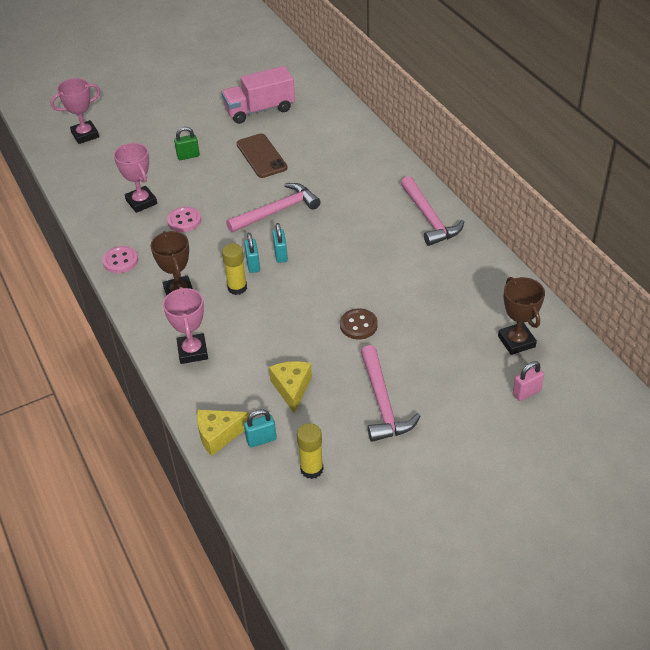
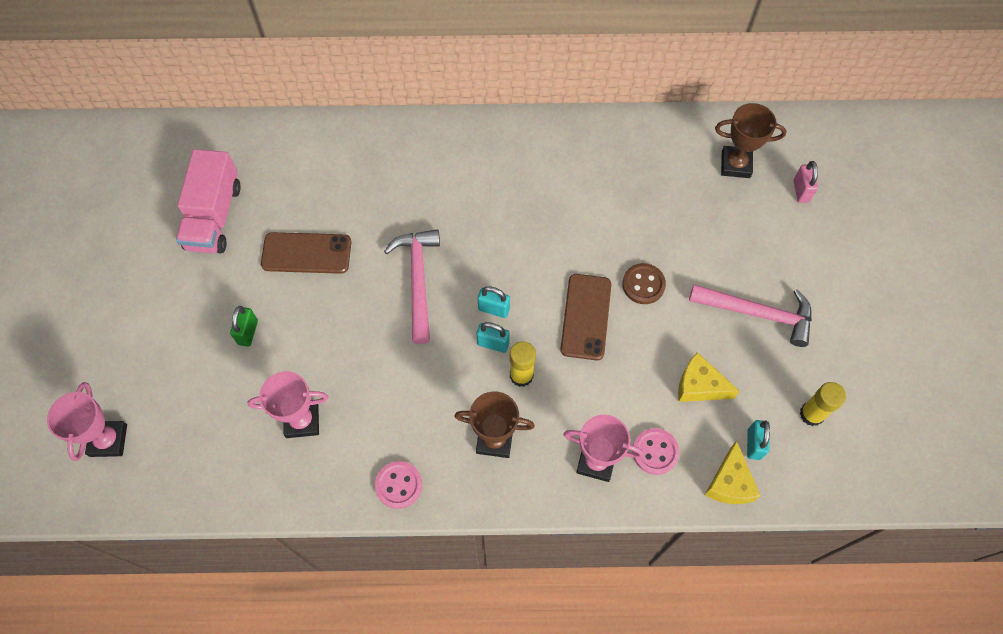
camera: 65 degrees left, 20 degrees up
pink button [167,207,201,232] -> pink button moved to [632,428,679,475]
pink hammer [401,176,464,246] -> none
none -> brown phone [560,274,611,360]

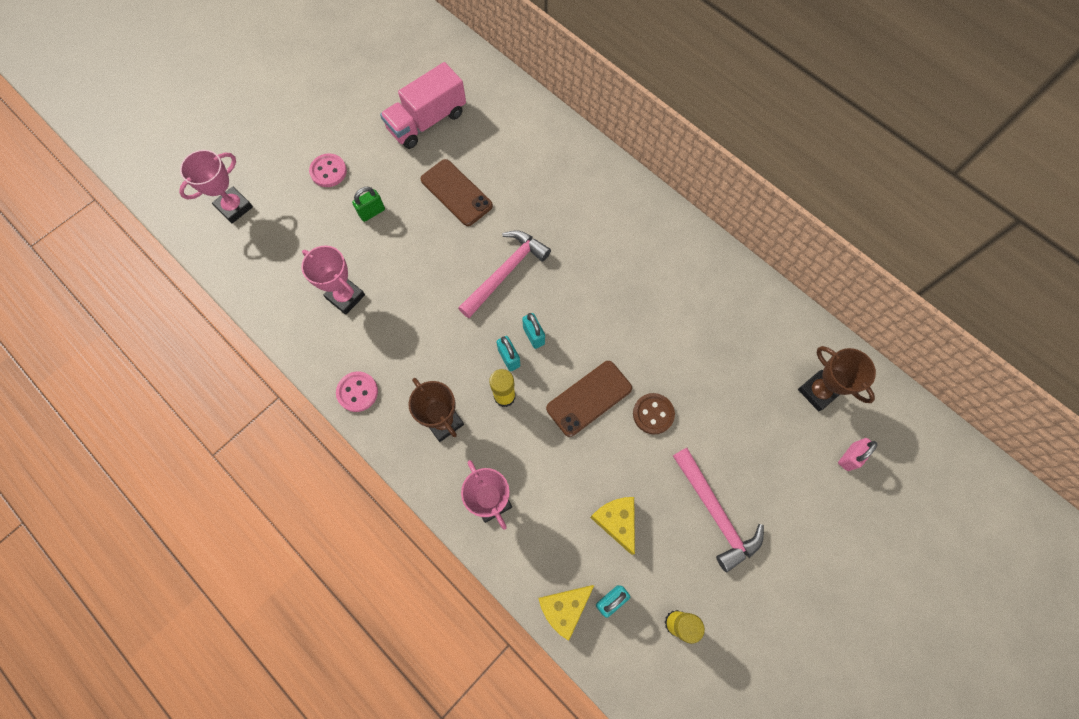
camera: 45 degrees right, 5 degrees up
pink button [632,428,679,475] -> pink button moved to [309,153,347,187]

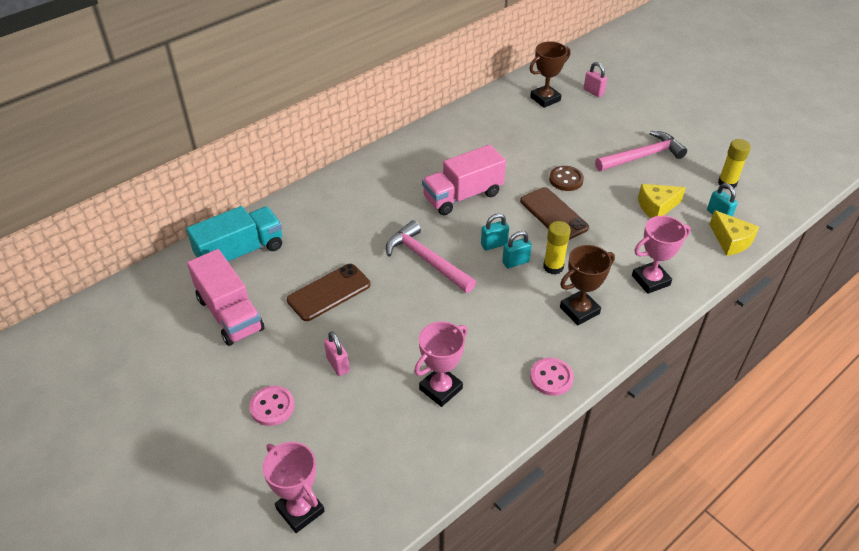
camera: 85 degrees left, 25 degrees down
green padlock [352,187,385,222] -> pink padlock [324,331,350,376]
none -> turquoise truck [186,206,282,262]
none -> pink truck [422,144,506,215]

